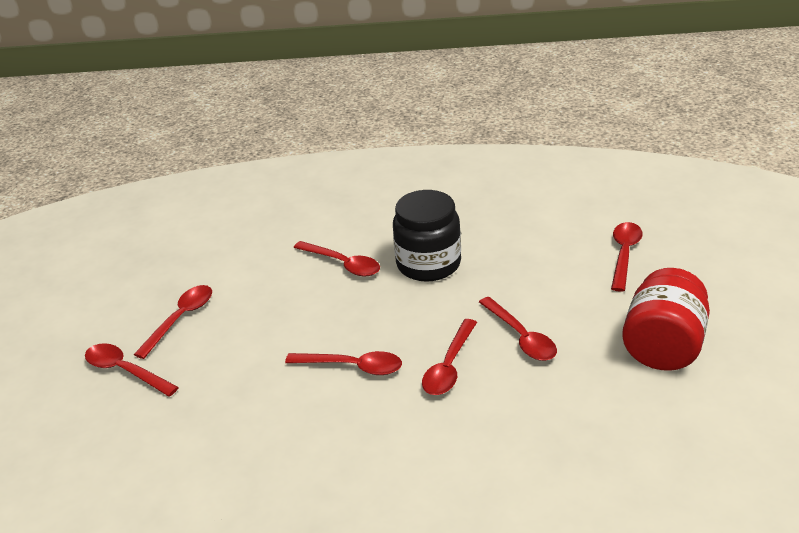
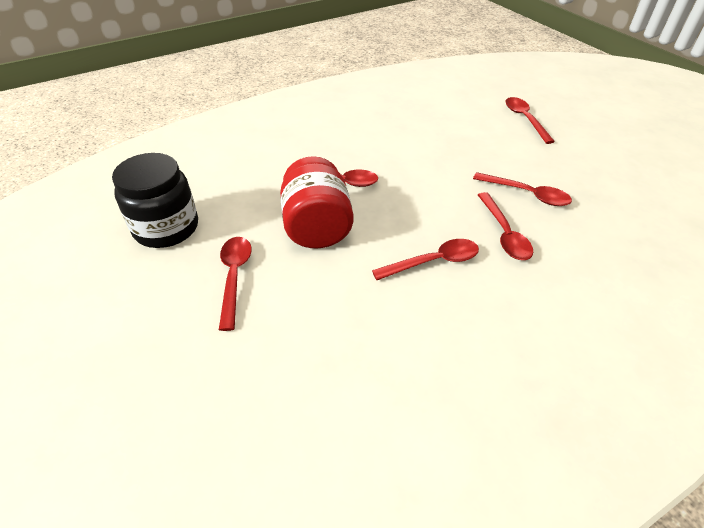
camera: 35 degrees left, 10 degrees up
red spoon [85,343,179,397] -> none
black jar [393,190,461,282] -> black jar moved to [112,153,198,248]
red jar [622,268,710,371] -> red jar moved to [280,156,354,248]

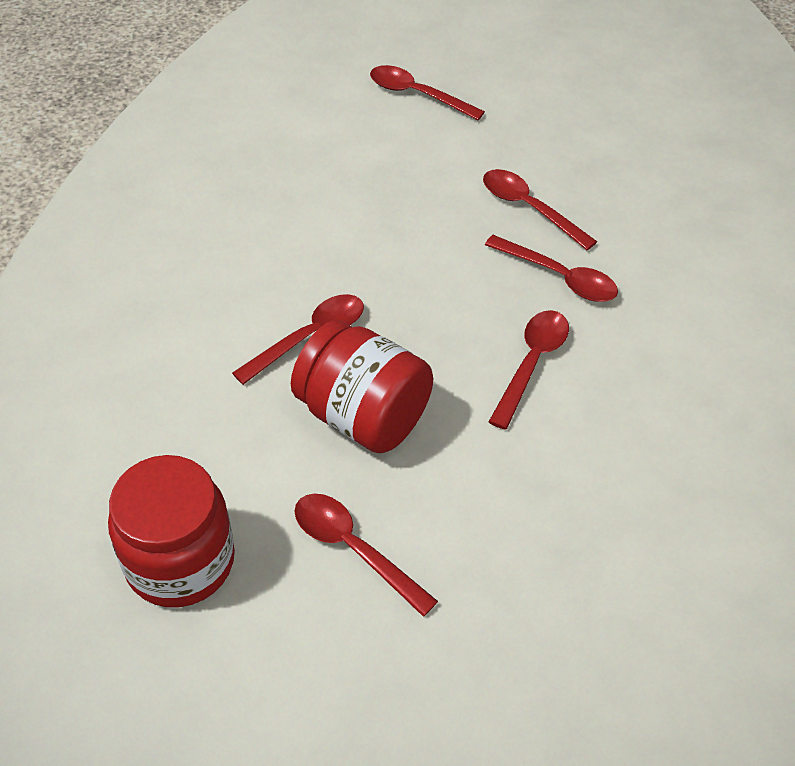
camera: 45 degrees left, 5 degrees up
black jar [112,153,198,248] -> red jar [108,455,235,607]
red spoon [473,172,572,206] -> red spoon turned 120 degrees counterclockwise [483,169,597,250]

